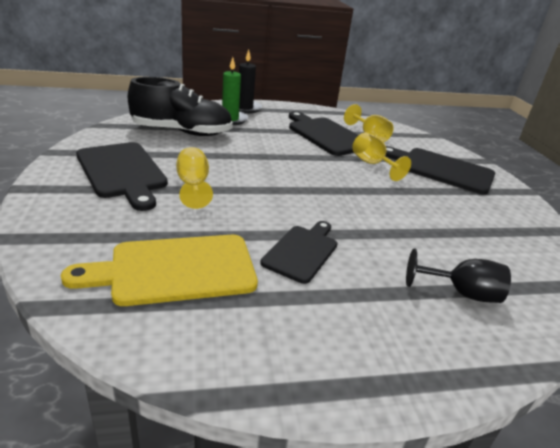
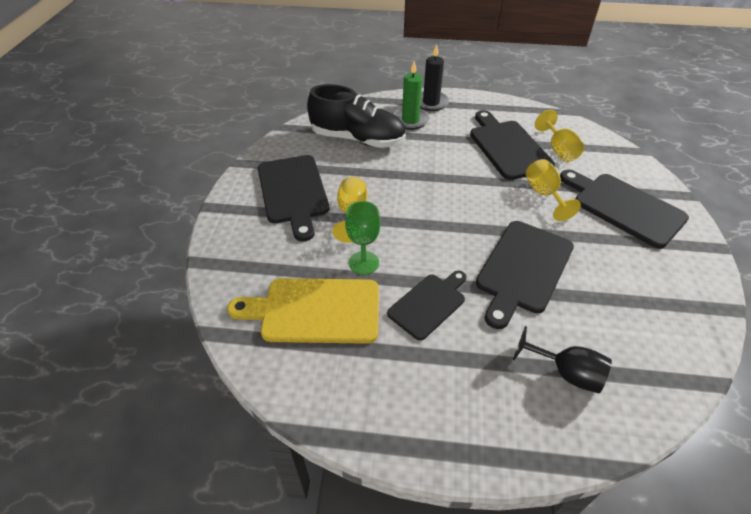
camera: 20 degrees right, 15 degrees up
none -> green goblet [345,201,380,275]
none -> black cutting board [476,221,574,329]

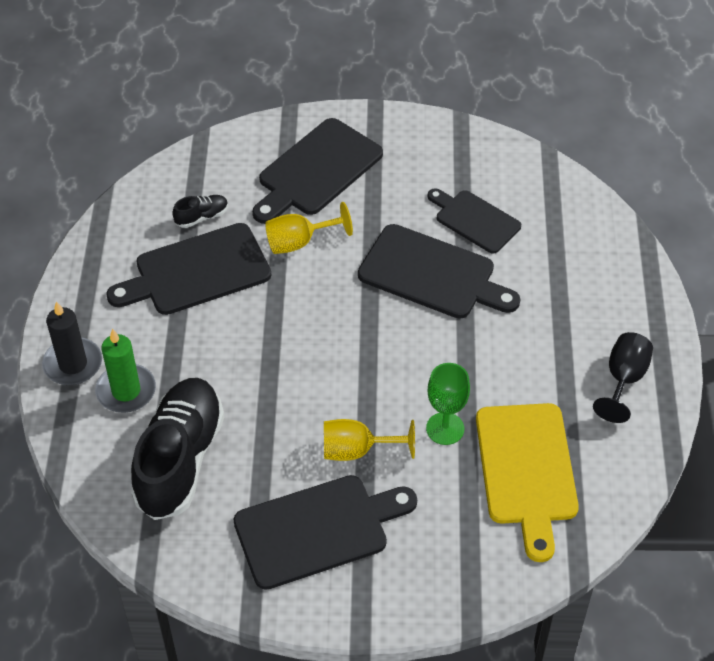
camera: 95 degrees left, 5 degrees up
black cutting board [387,271,466,341] -> black cutting board moved to [427,188,521,254]
black goblet [513,326,612,393] -> black goblet moved to [593,332,653,423]
yellow goblet [535,110,585,162] -> black shoe [172,195,228,228]

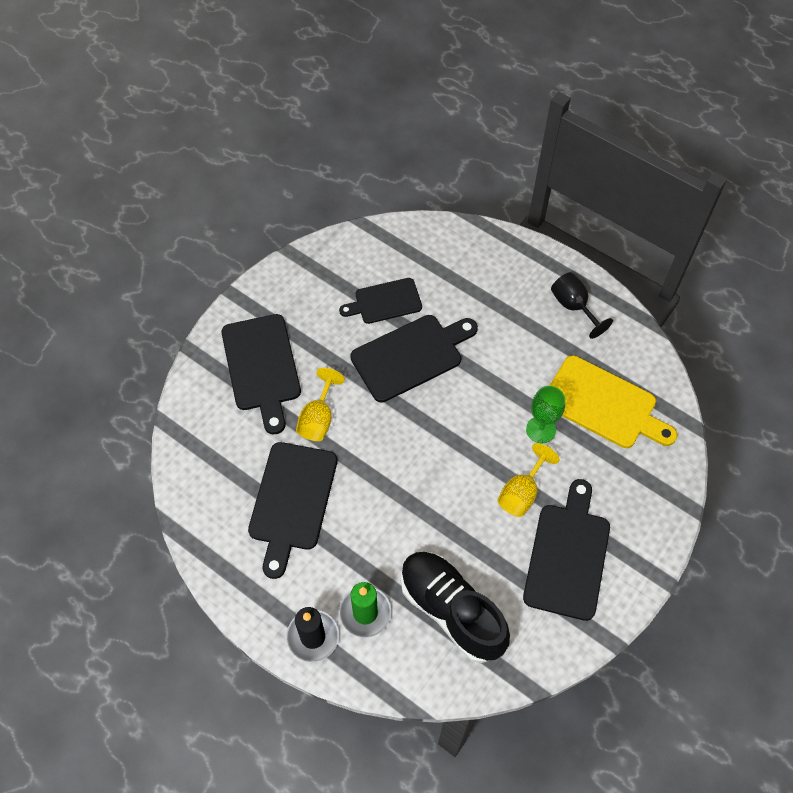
camera: 55 degrees left, 10 degrees up
black shoe [172,195,228,228] -> none

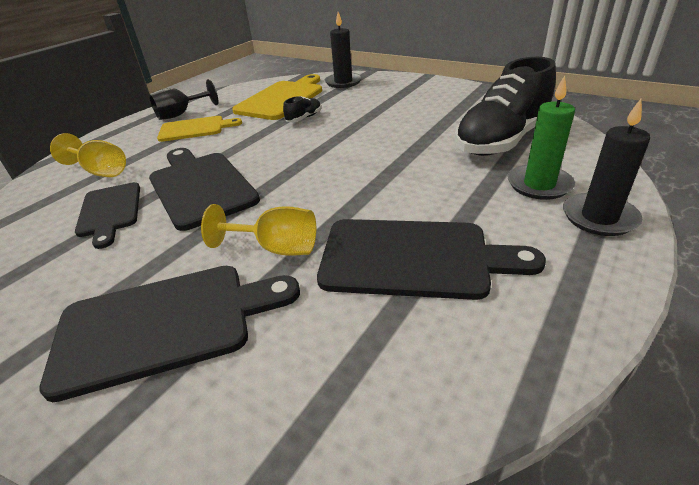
camera: 90 degrees left, 25 degrees down
yellow goblet [497,443,559,517] -> yellow goblet moved to [50,133,126,177]
black cutting board [523,479,610,621] -> none
green goblet [526,386,565,443] -> black shoe [283,96,321,122]
none -> yellow cutting board [157,116,242,142]
none -> black candle [325,12,362,88]

